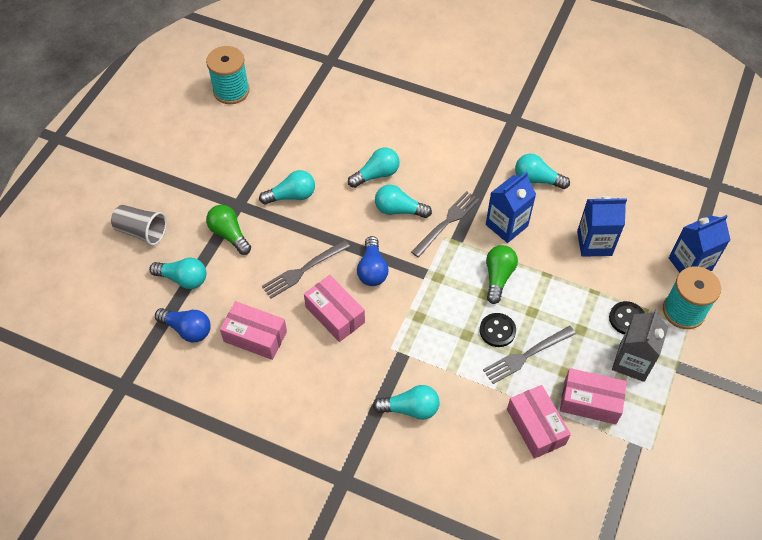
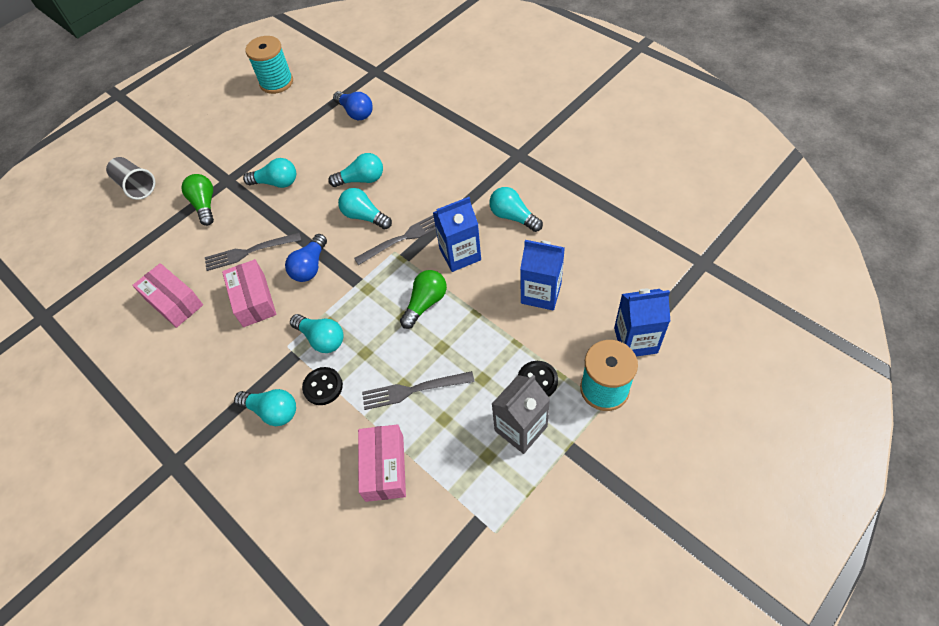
camera: 25 degrees right, 0 degrees up
turquoise light bulb [149,257,206,289] -> turquoise light bulb moved to [290,314,344,353]
blue light bulb [155,308,211,342] -> blue light bulb moved to [333,91,373,120]
black button [480,313,516,347] -> black button moved to [302,367,343,405]
pink box [560,368,627,424] -> none

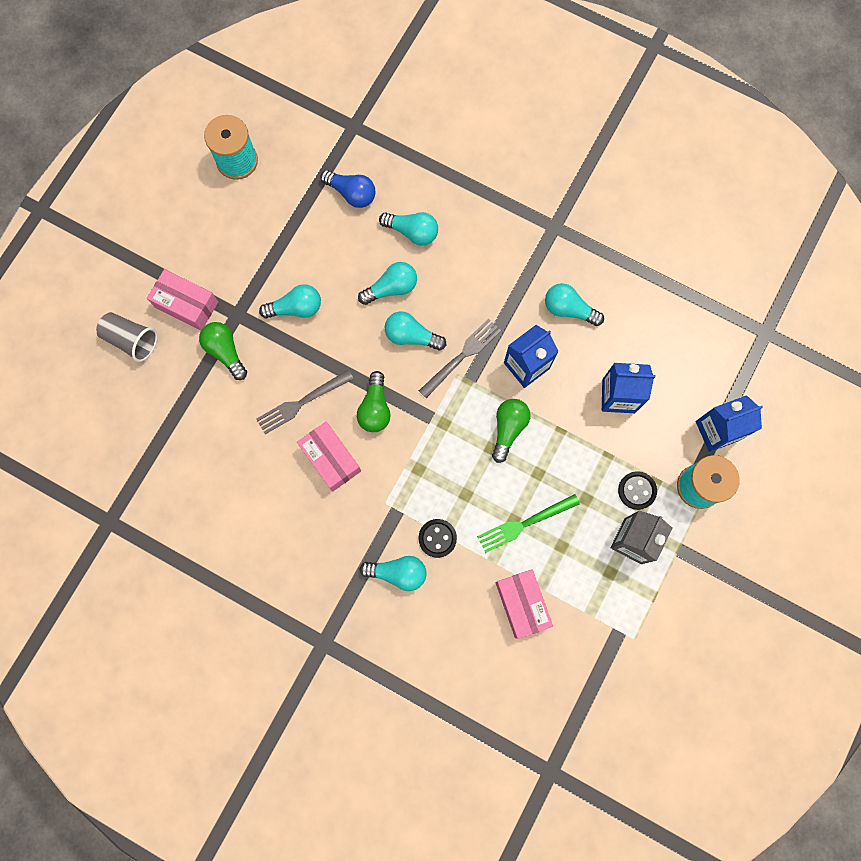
camera: 20 degrees left, 20 degrees up
pink box [132,263,203,328] -> pink box moved to [147,269,218,330]
blue light bulb [285,234,327,282] -> green light bulb [357,371,391,432]
turquoise light bulb [290,314,344,353] -> turquoise light bulb moved to [379,212,438,246]
grey fork [362,371,474,410] -> green fork [477,494,580,553]

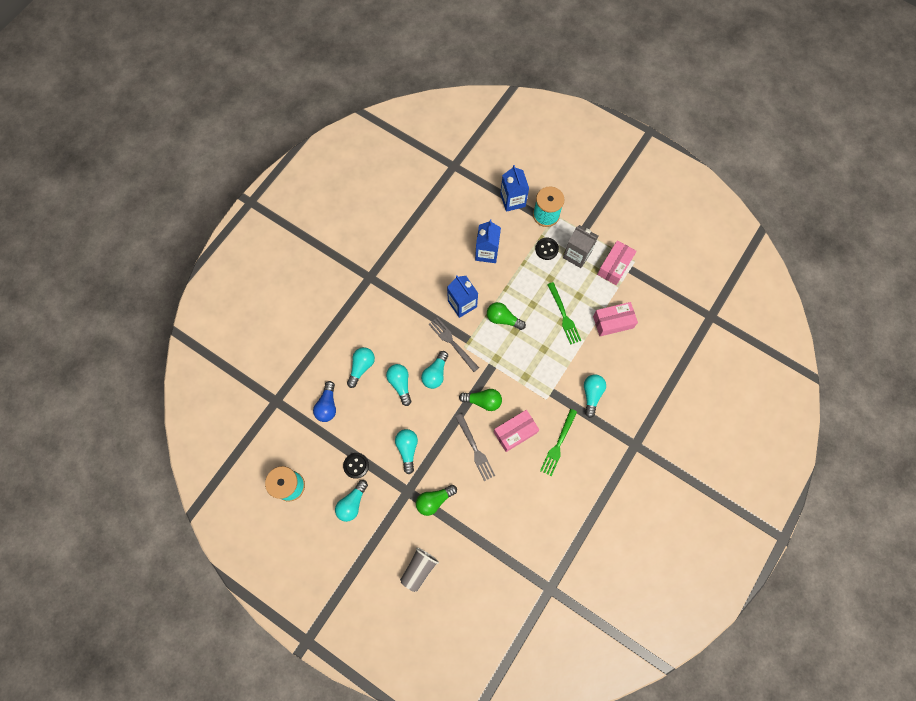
camera: 85 degrees left, 5 degrees down
pink box [147,269,218,330] -> pink box moved to [597,240,637,285]
blue light bulb [320,170,375,208] -> blue light bulb turned 150 degrees clockwise [313,381,336,422]
black button [418,519,457,558] -> black button moved to [343,453,369,479]
turquoise light bulb [545,283,604,326] -> turquoise light bulb moved to [335,480,368,522]
none -> green fork [540,409,577,476]

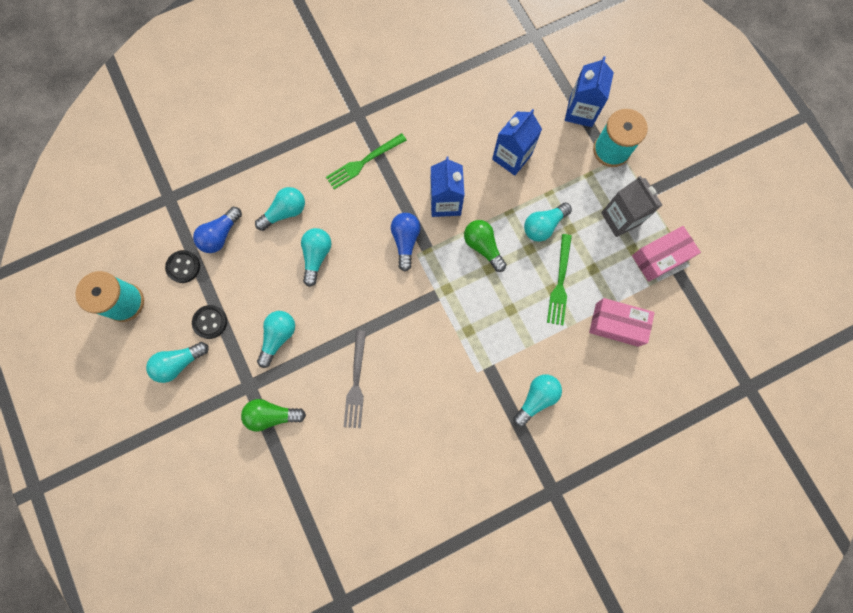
camera: 30 degrees right, 5 degrees up
grey cup [400,547,439,592] -> none
turquoise light bulb [421,351,448,389] -> turquoise light bulb moved to [524,203,572,242]
grey fork [429,317,479,372] -> blue light bulb [391,213,420,271]
green light bulb [459,389,502,411] -> none
pink box [494,410,539,452] -> none
black button [535,238,559,260] -> black button moved to [165,250,200,283]
green fork [540,409,577,476] -> green fork moved to [326,133,407,189]

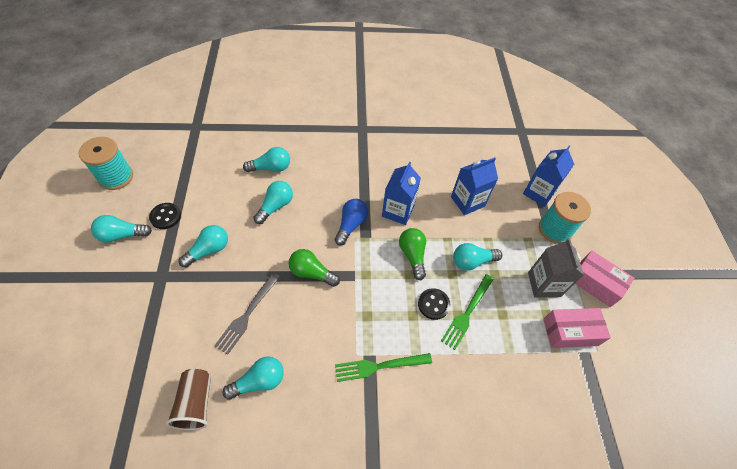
camera: 20 degrees right, 20 degrees down
black button [165,250,200,283] -> black button moved to [418,288,450,320]
blue light bulb [193,207,242,253] -> none
green light bulb [241,399,306,432] -> green light bulb moved to [288,249,340,287]
green fork [326,133,407,189] -> green fork moved to [335,353,432,382]
turquoise light bulb [513,374,562,427] -> turquoise light bulb moved to [222,356,284,400]
pink box [589,298,655,347] -> pink box moved to [575,250,634,307]
none -> brown cup [166,369,211,430]

